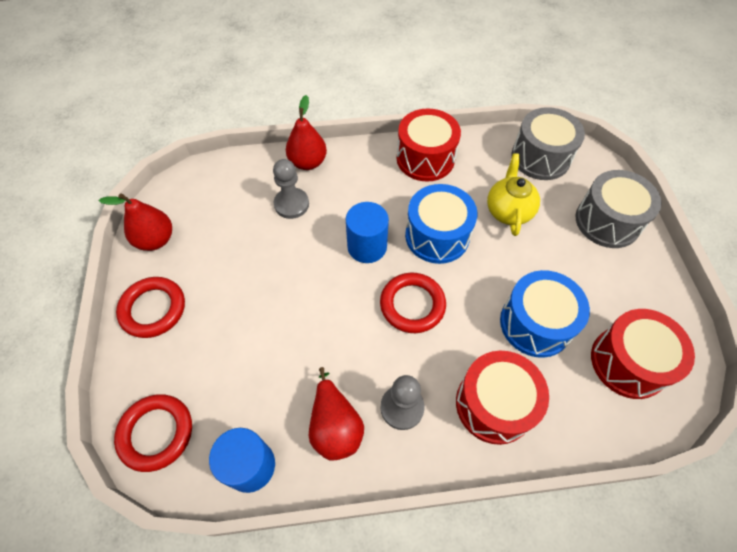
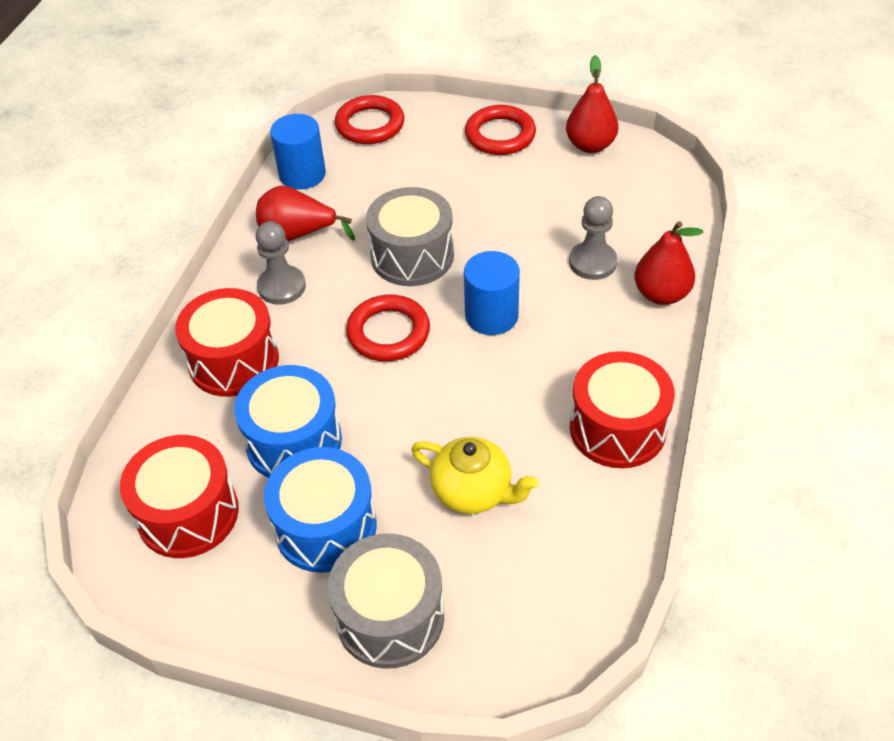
camera: 115 degrees right, 10 degrees down
blue drum [405,184,477,264] -> blue drum moved to [264,447,377,573]
grey drum [511,107,585,180] -> grey drum moved to [366,187,454,286]

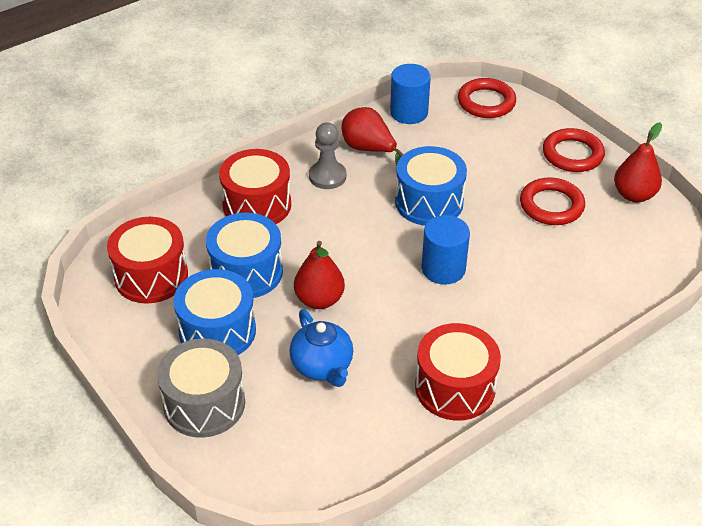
camera: 35 degrees right, 5 degrees down
red ring [346,295,430,361] -> red ring moved to [520,177,585,225]
grey drum [366,187,454,286] -> blue drum [395,146,467,226]
yellow teapot [411,437,538,514] -> blue teapot [290,309,353,387]
grey pawn [569,196,617,280] -> none
red pear [634,221,704,305] -> red pear moved to [294,241,345,309]

